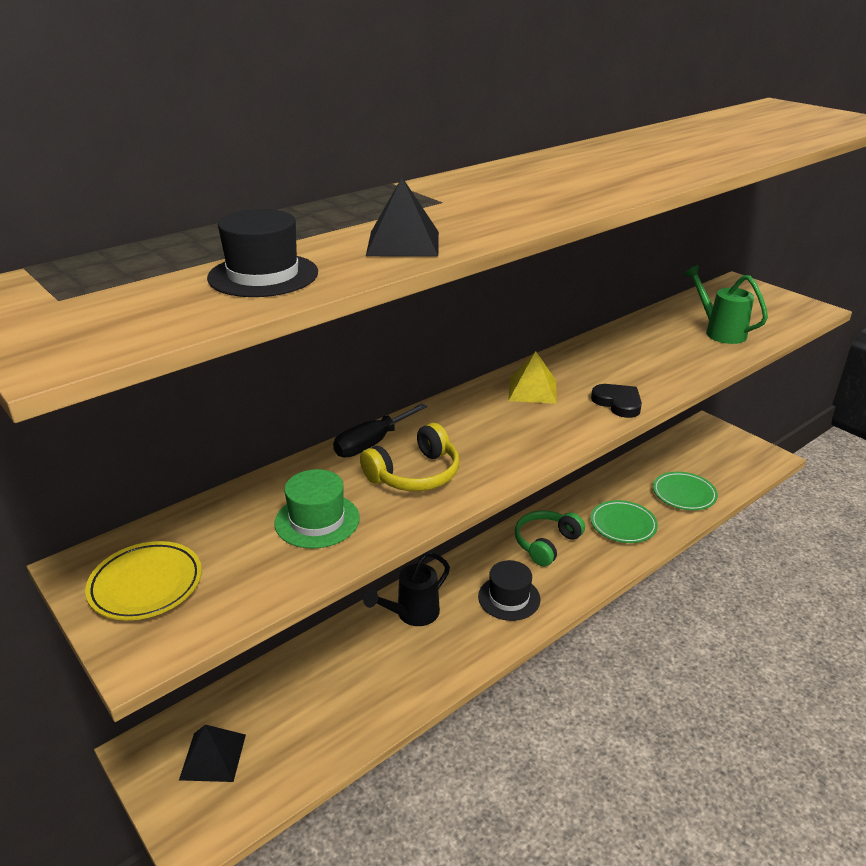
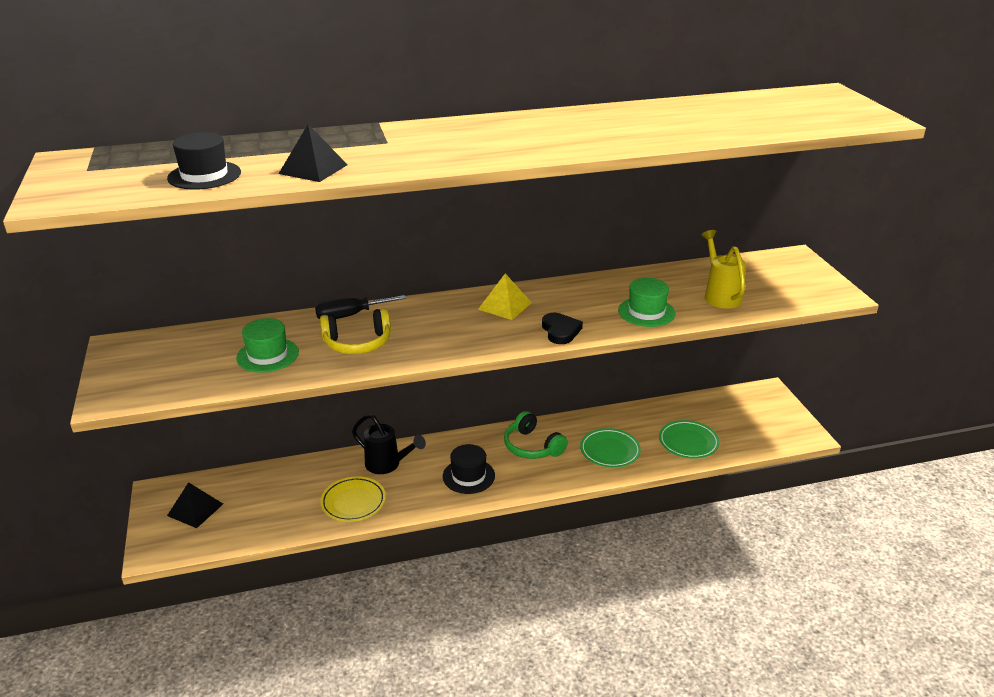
camera: 25 degrees right, 0 degrees up
yellow plate [85,541,202,620] -> yellow plate moved to [320,476,386,522]
black watering can [363,552,450,626] -> black watering can turned 135 degrees counterclockwise [352,414,426,474]
green headphones [515,511,585,566] -> green headphones turned 105 degrees counterclockwise [504,411,568,459]
green watering can [684,265,768,344] -> yellow watering can [701,230,746,309]
none -> green hat [618,278,676,327]

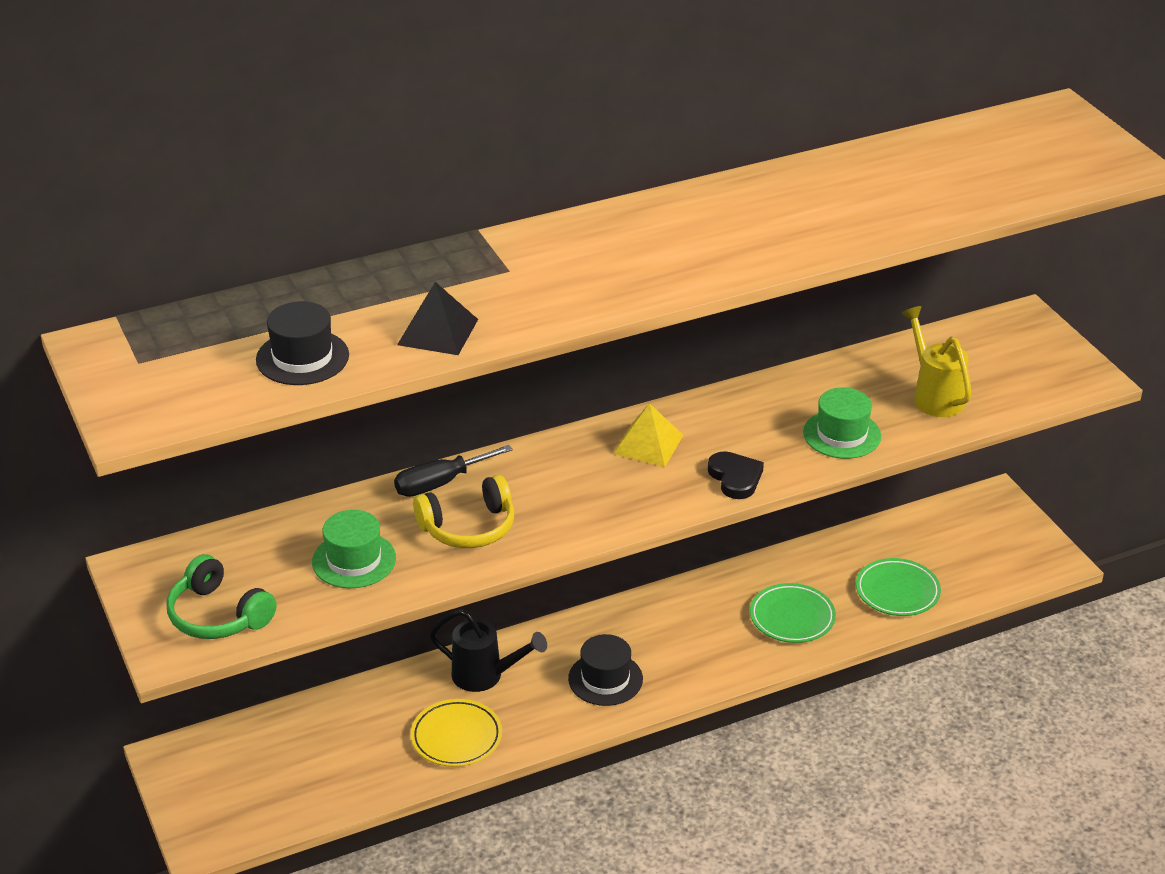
camera: 10 degrees left, 5 degrees up
black pyramid [167,482,223,528] -> none
green headphones [504,411,568,459] -> green headphones moved to [166,554,277,639]

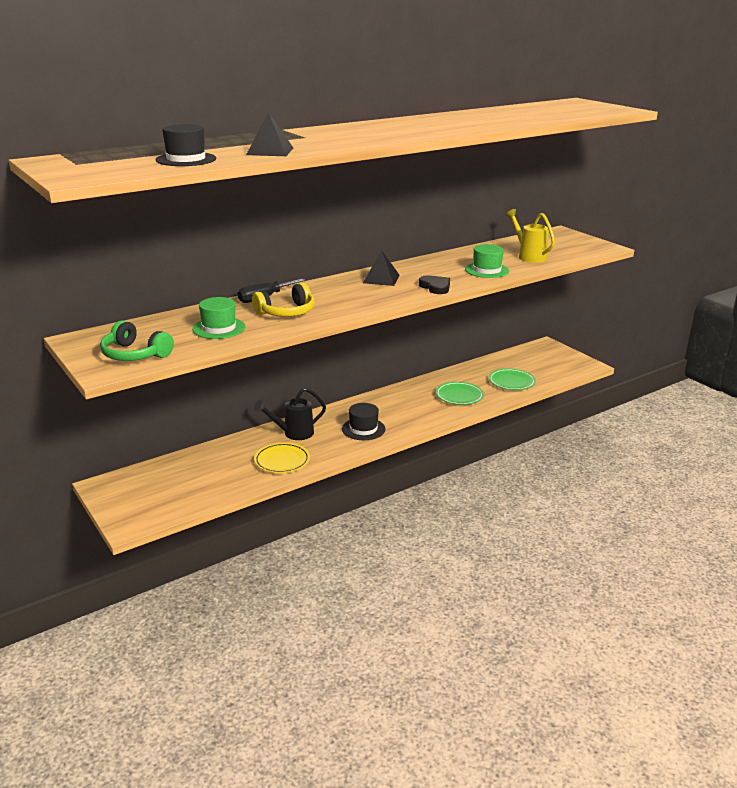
camera: 10 degrees left, 10 degrees down
black watering can [430,609,547,692] -> black watering can turned 150 degrees clockwise [254,387,326,440]
yellow pyramid [613,403,683,467] -> black pyramid [363,251,399,286]

